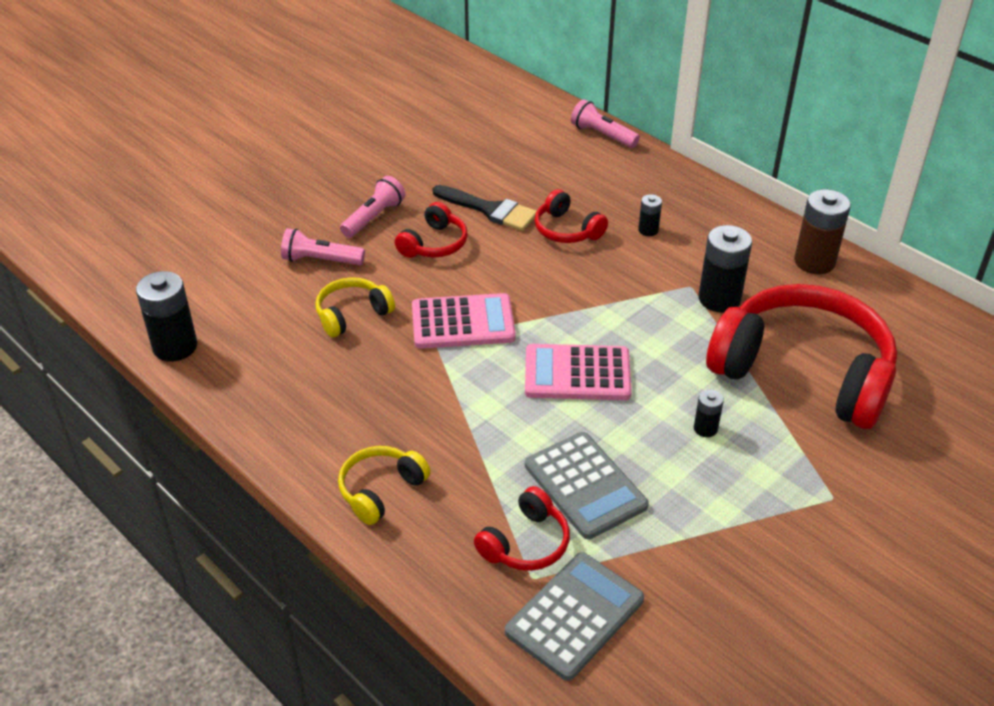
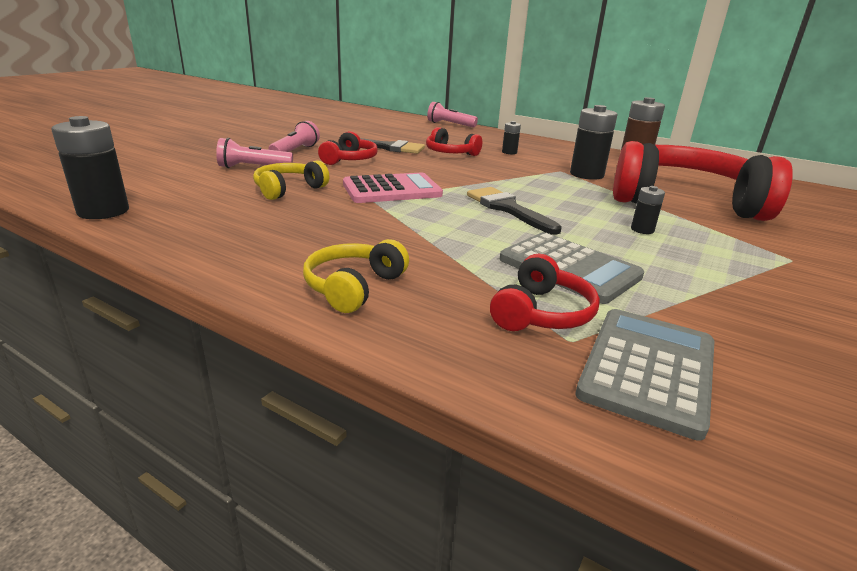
camera: 15 degrees left, 15 degrees down
pink calculator [525,344,632,400] -> black brush [467,187,562,235]

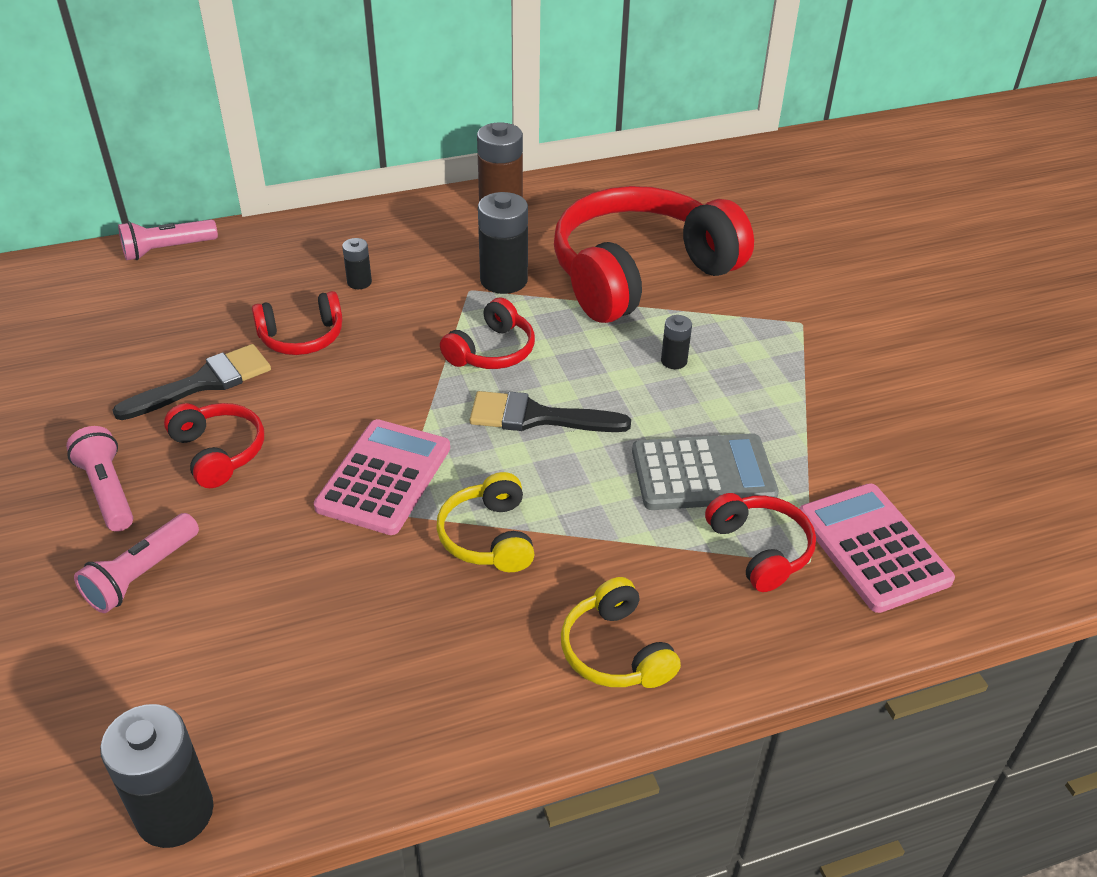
camera: 50 degrees left, 15 degrees up
yellow headphones [253,160,329,200] -> yellow headphones moved to [436,472,535,572]
grey calculator [575,309,714,441] -> pink calculator [799,483,955,613]
none -> red headphones [440,297,535,369]

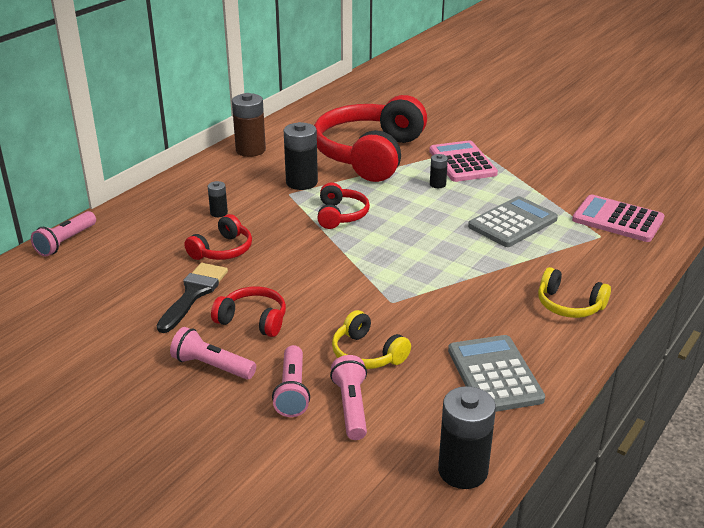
camera: 35 degrees left, 10 degrees down
pink calculator [314,419,450,535] -> pink calculator moved to [429,140,498,182]
yellow headphones [436,472,535,572] -> yellow headphones moved to [332,310,411,369]
black brush [470,391,631,432] -> none
red headphones [705,493,816,592] -> none
none -> pink flashlight [330,355,367,440]
none -> grey calculator [448,335,545,412]

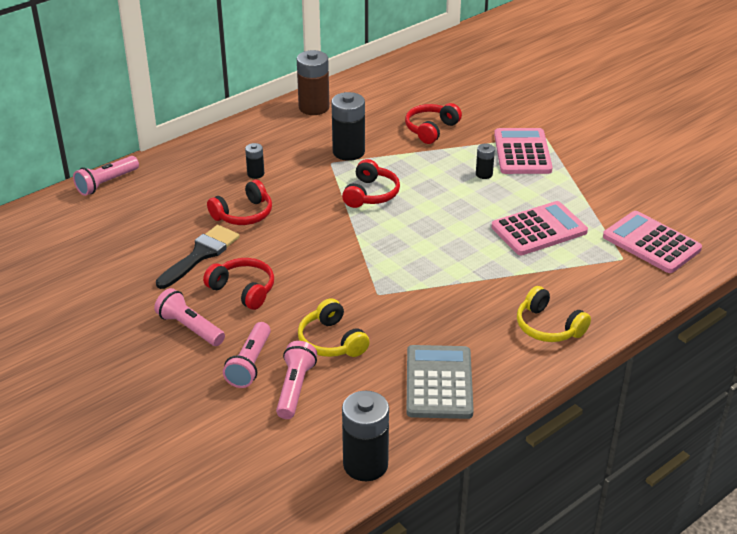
camera: 15 degrees right, 5 degrees up
red headphones [314,95,427,182] -> red headphones [405,103,462,144], size x0.45
grey calculator [468,196,558,247] -> pink calculator [491,201,588,255]

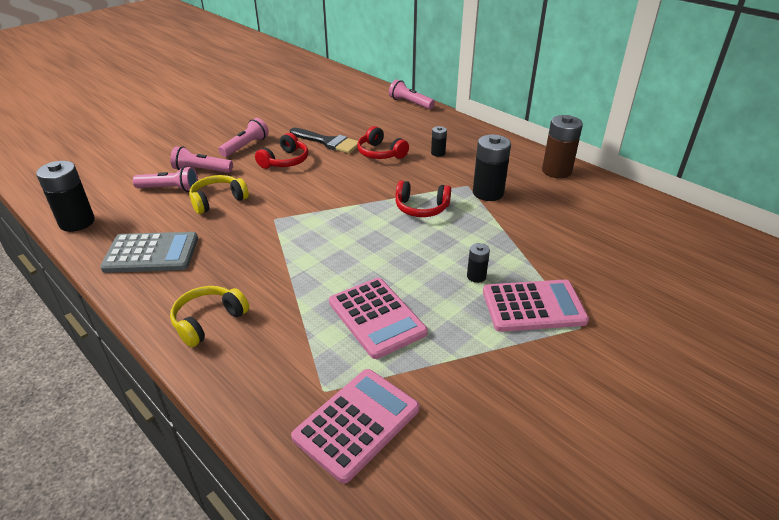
camera: 85 degrees right, 0 degrees up
red headphones [405,103,462,144] -> none

